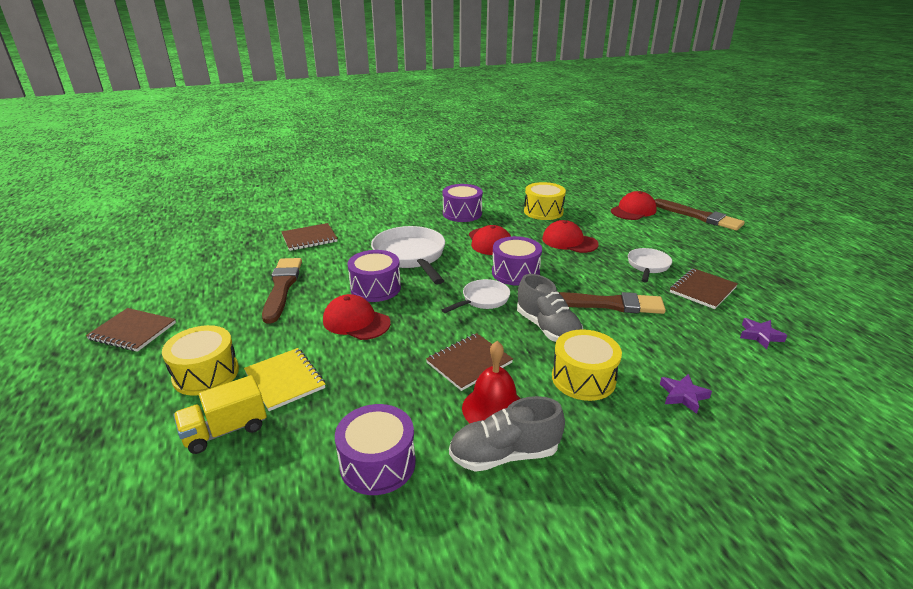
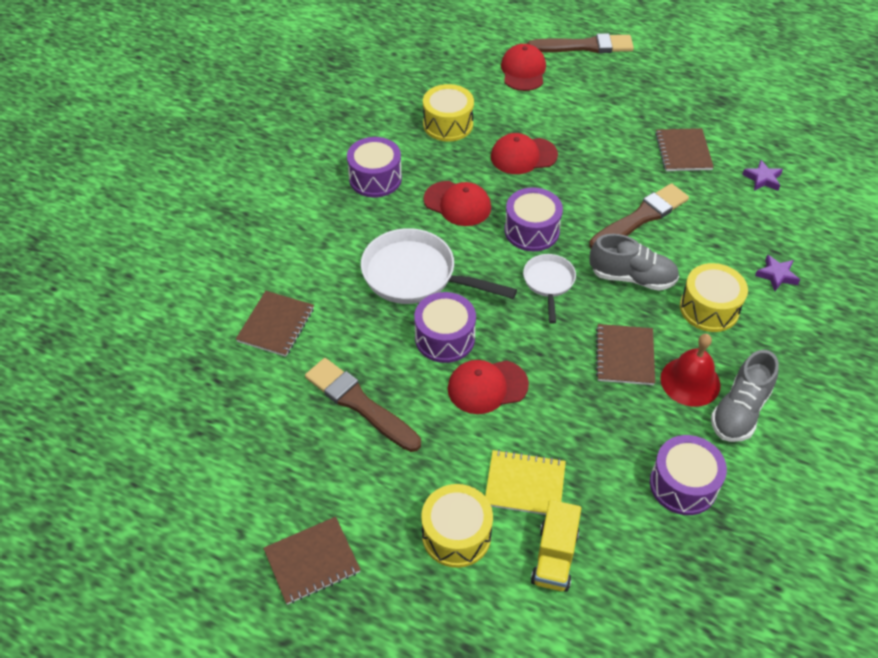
camera: 45 degrees left, 20 degrees up
white pan [628,248,672,282] -> none

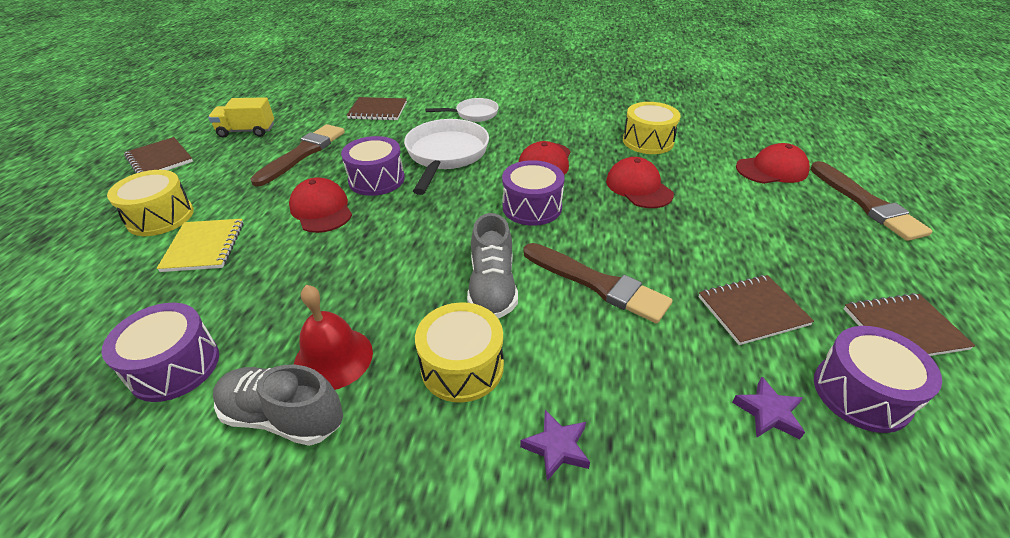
camera: 75 degrees right, 10 degrees down
purple drum [347,137,402,198] -> purple drum moved to [814,326,942,433]
white pan [523,254,576,324] -> white pan moved to [425,98,499,122]
yellow truck [531,500,581,592] -> yellow truck moved to [208,97,274,138]
brown notebook [596,324,655,385] -> brown notebook moved to [844,293,975,356]

